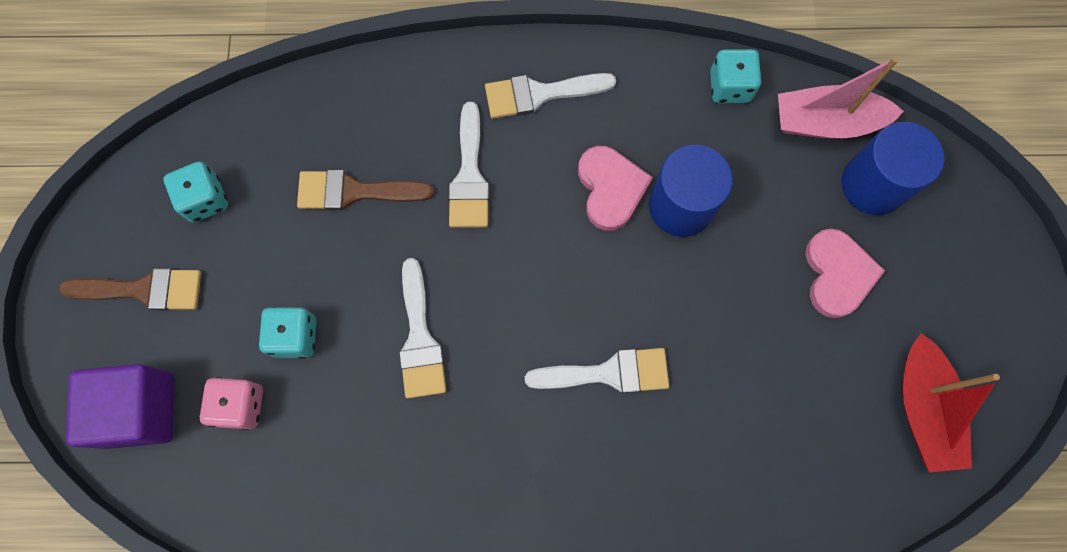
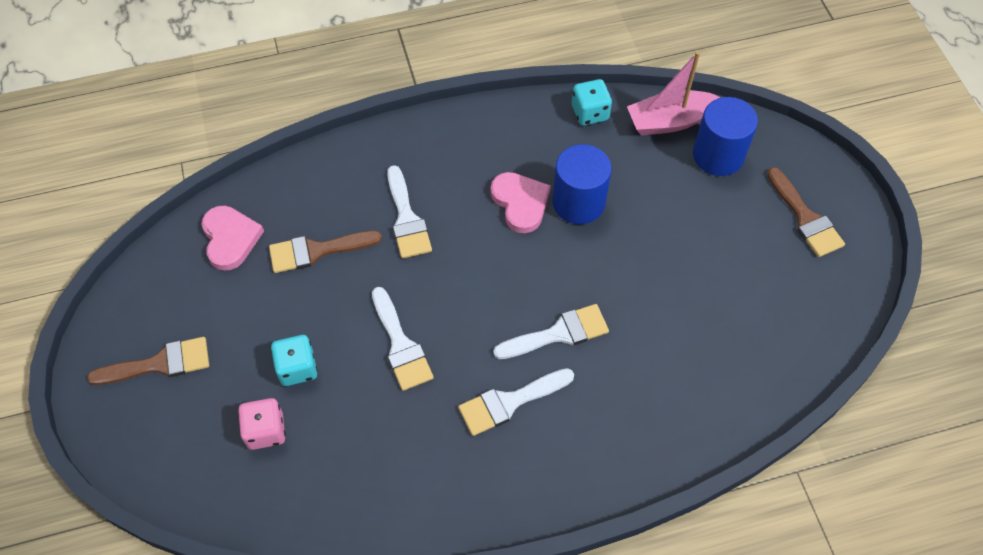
camera: 15 degrees left, 15 degrees down
purple cube [66,364,174,449] -> none
turquoise dice [163,161,228,223] -> none
white brush [485,73,616,119] -> white brush moved to [458,368,574,436]
pink heart [805,229,885,318] -> pink heart moved to [202,206,264,271]
red boat [902,333,1000,472] -> none
none -> brown brush [767,167,845,257]

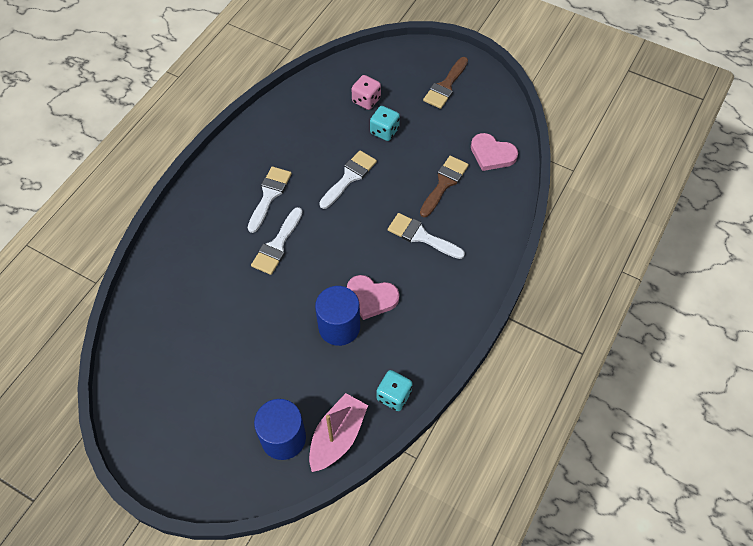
camera: 135 degrees right, 0 degrees up
white brush [372,287,434,391] -> white brush turned 105 degrees clockwise [319,150,377,209]
brown brush [767,167,845,257] -> none

